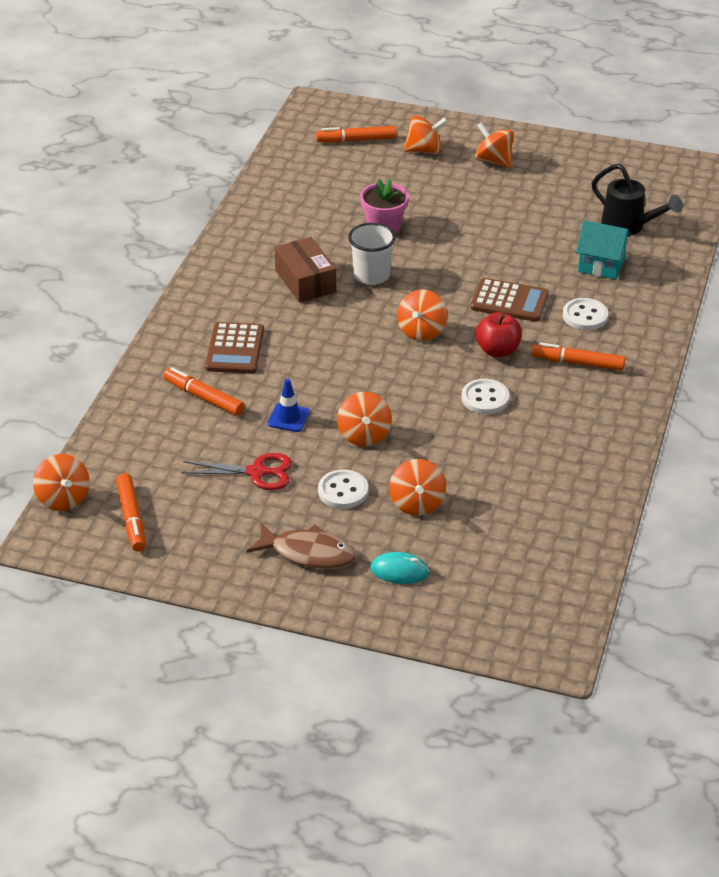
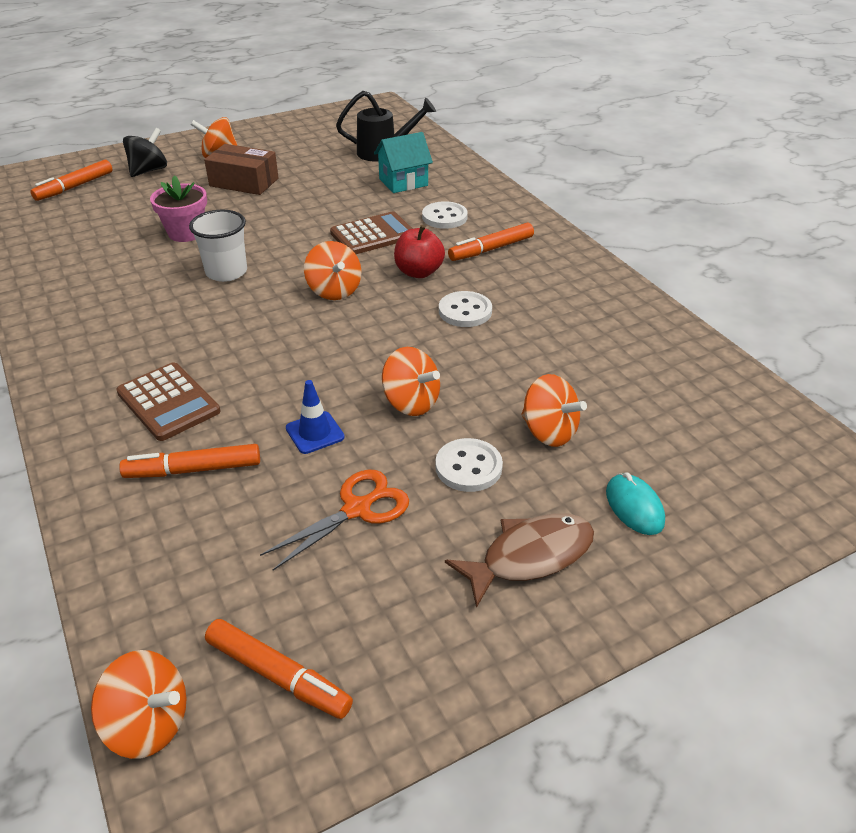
camera: 45 degrees left, 0 degrees up
red scissors [181,453,292,490] -> orange scissors [260,470,409,570]
brown box [274,237,336,303] -> brown box moved to [204,144,279,195]
turquoise mouse [370,552,429,584] -> turquoise mouse turned 75 degrees counterclockwise [606,472,665,535]
orange spinning top [403,115,448,154] -> black spinning top [123,128,167,177]

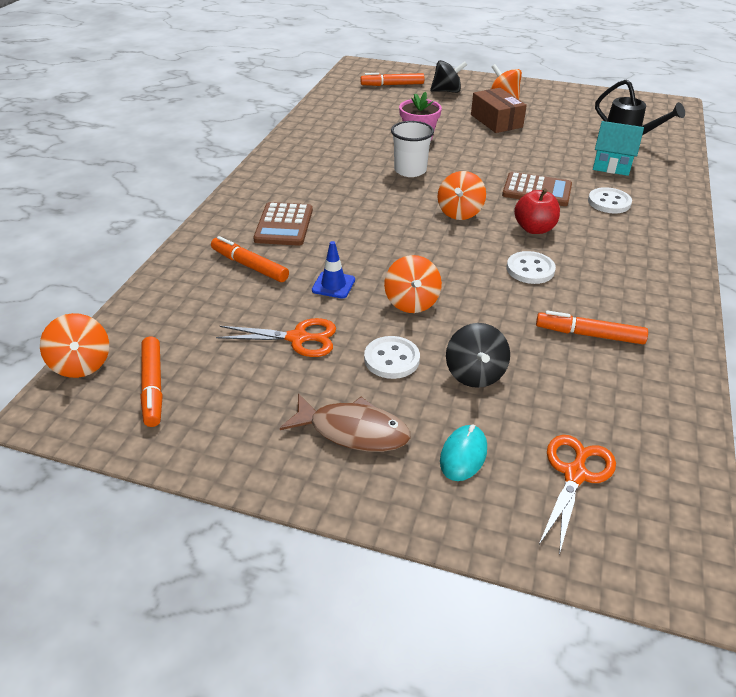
camera: 45 degrees right, 0 degrees up
orange marker [448,222,534,261] -> orange marker moved to [536,311,648,344]
orange spinning top [521,374,587,447] -> black spinning top [446,323,510,388]
none -> orange scissors [539,435,616,555]

